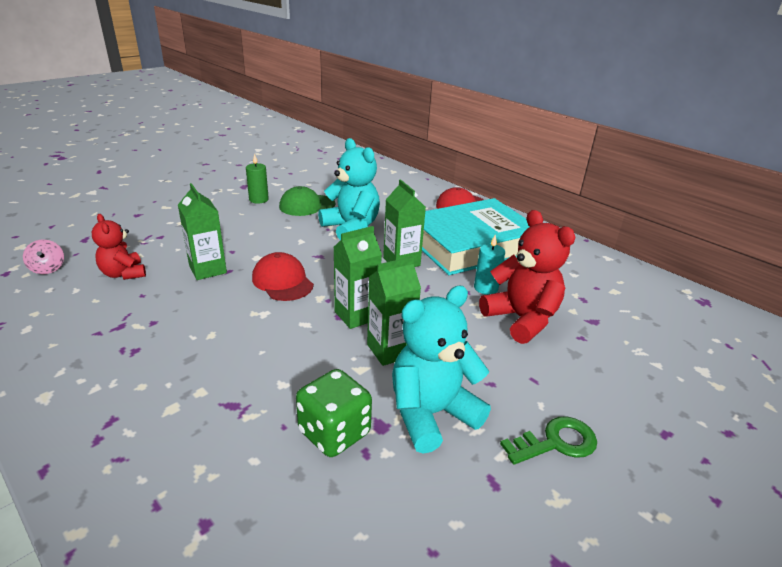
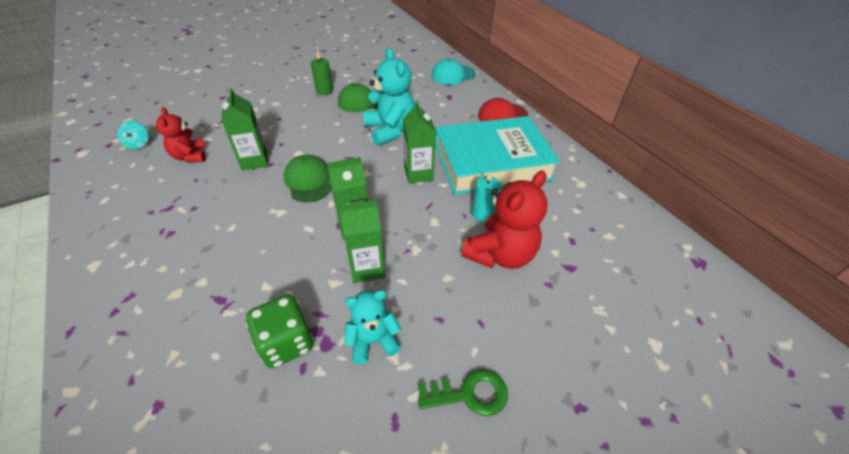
camera: 15 degrees right, 15 degrees up
pink spinning top [23,239,64,274] -> turquoise spinning top [117,121,149,149]
red cap [252,252,314,301] -> green cap [284,155,331,203]
turquoise teddy bear [392,285,491,454] -> turquoise teddy bear [344,290,402,364], size x0.61
red teddy bear [479,210,575,344] -> red teddy bear turned 60 degrees clockwise [461,170,548,269]
none -> turquoise cap [431,59,476,85]

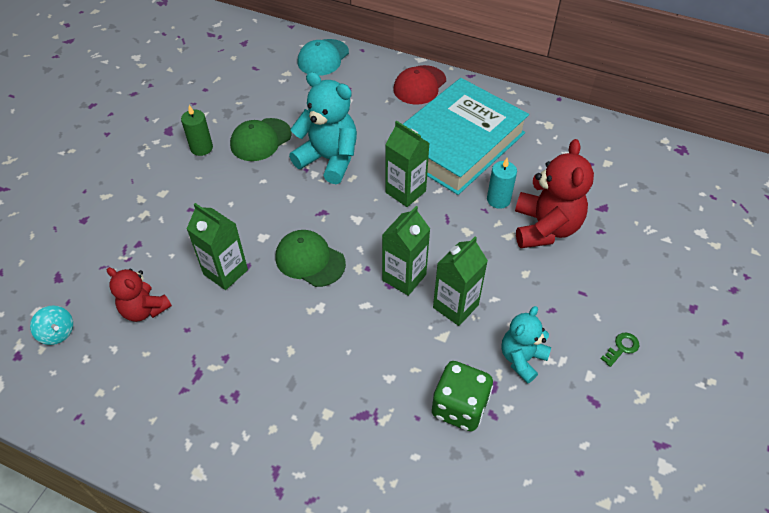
camera: 35 degrees left, 5 degrees up
green key [418,369,508,416] -> green key [601,333,640,367], size x0.58

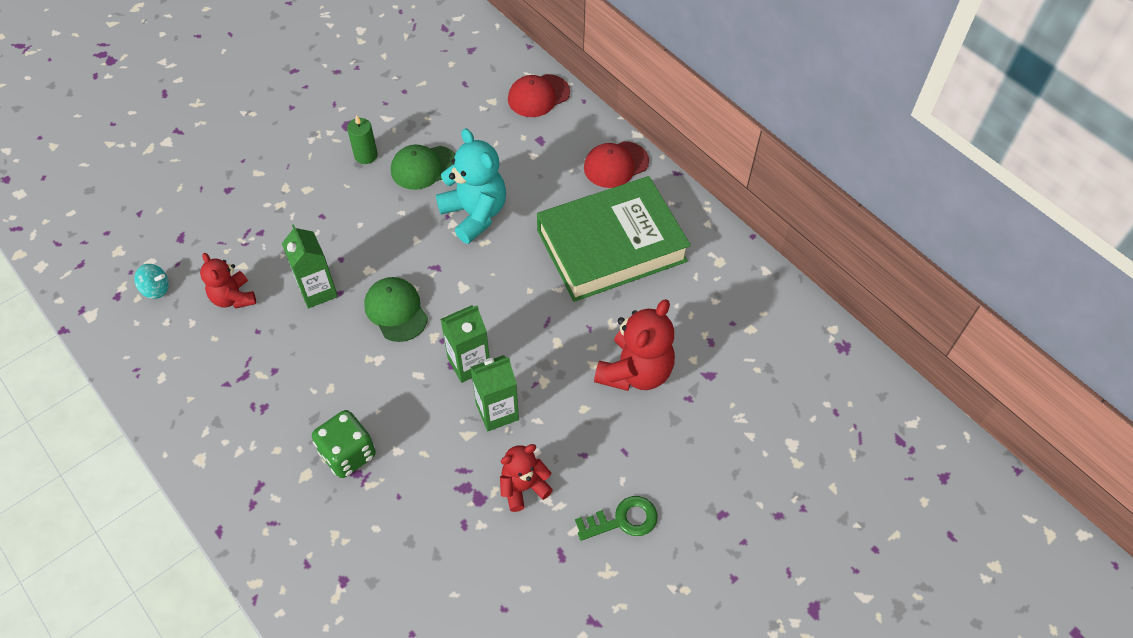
camera: 25 degrees right, 5 degrees up
turquoise spinning top [30,305,73,345] -> turquoise spinning top turned 60 degrees counterclockwise [134,264,169,299]
turquoise cap [298,39,349,76] -> red cap [508,74,570,117]
green carton [385,121,429,207] -> none
turquoise book [390,78,529,195] -> green book [537,176,691,302]
green dice [432,361,493,432] -> green dice moved to [312,410,376,478]
turquoise candle [487,158,517,209] -> none
turquoise teddy bear [502,306,551,384] -> red teddy bear [500,444,553,512]
green key [601,333,640,367] -> green key [575,496,658,541], size x1.72

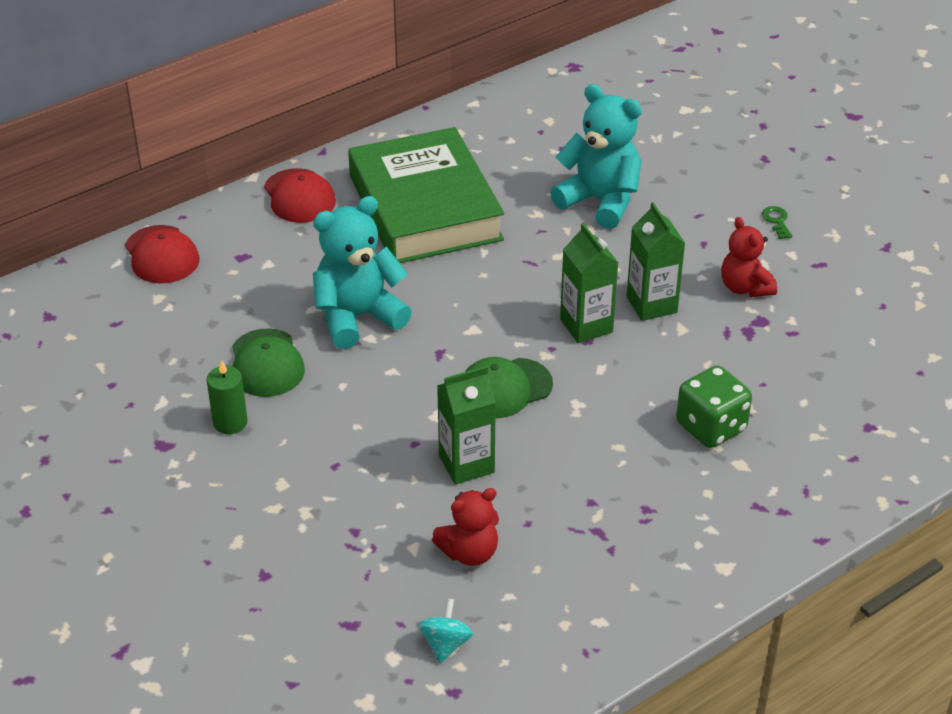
camera: 85 degrees left, 15 degrees down
green key [575,496,658,541] -> green key [762,206,792,239], size x0.58
red teddy bear [594,299,675,391] -> turquoise teddy bear [550,84,642,229]

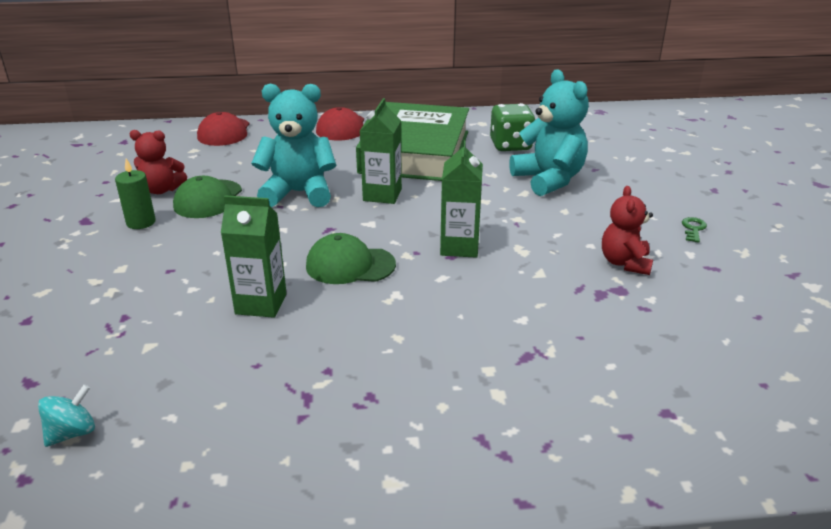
camera: 30 degrees right, 10 degrees down
red teddy bear [432,488,499,566] -> red teddy bear moved to [130,130,187,194]
green carton [627,202,685,321] -> green carton moved to [360,98,402,204]
green dice [676,366,752,448] -> green dice moved to [490,103,536,151]

